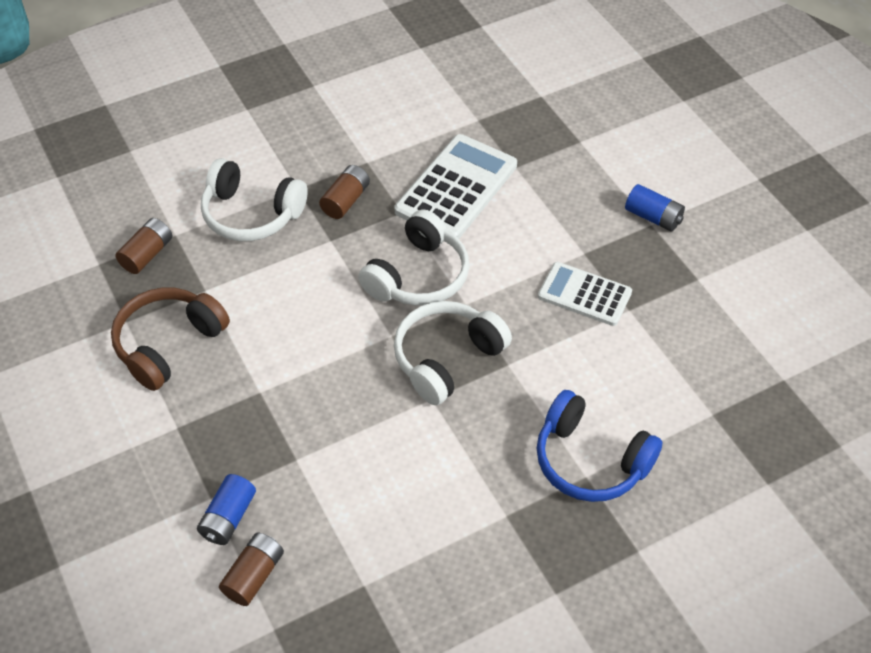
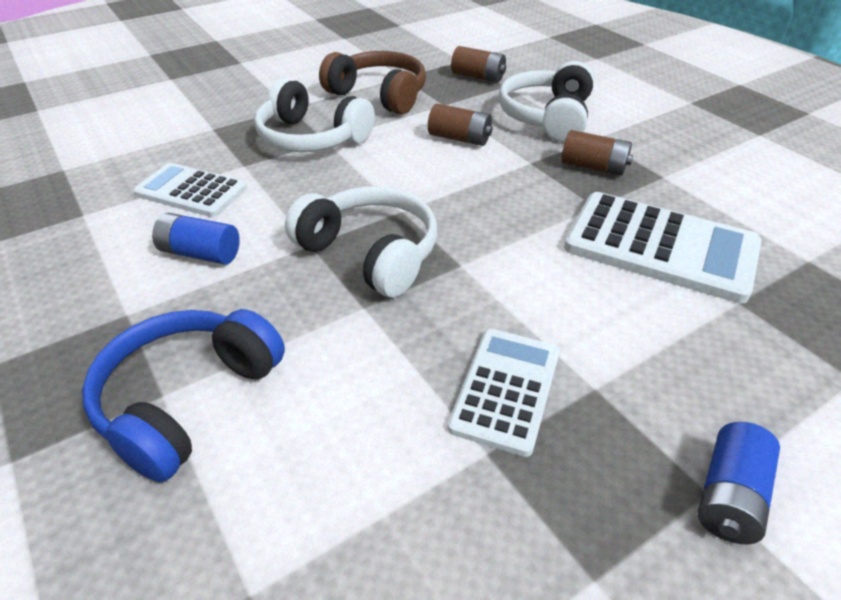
camera: 85 degrees right, 10 degrees down
blue battery [197,474,256,545] -> blue battery moved to [152,213,240,265]
brown battery [219,533,284,606] -> brown battery moved to [428,104,492,146]
white headphones [358,209,469,306] -> white headphones moved to [255,78,375,152]
none -> white calculator [133,163,247,217]

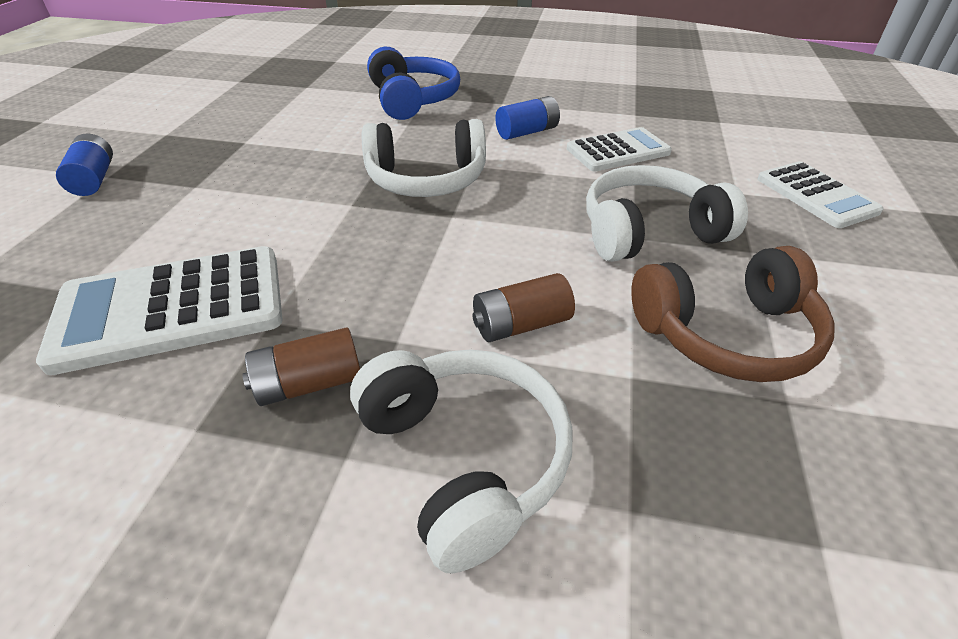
camera: 135 degrees right, 0 degrees up
white calculator [448,329,560,457] -> white calculator moved to [758,161,883,228]
brown battery [451,46,506,82] -> none

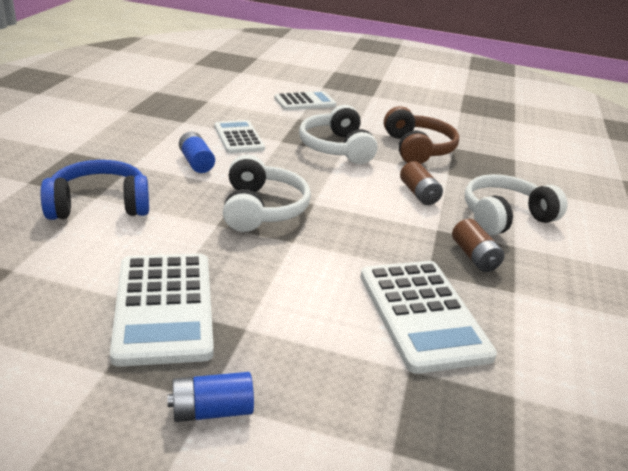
camera: 90 degrees left, 10 degrees down
none -> white calculator [110,254,214,367]

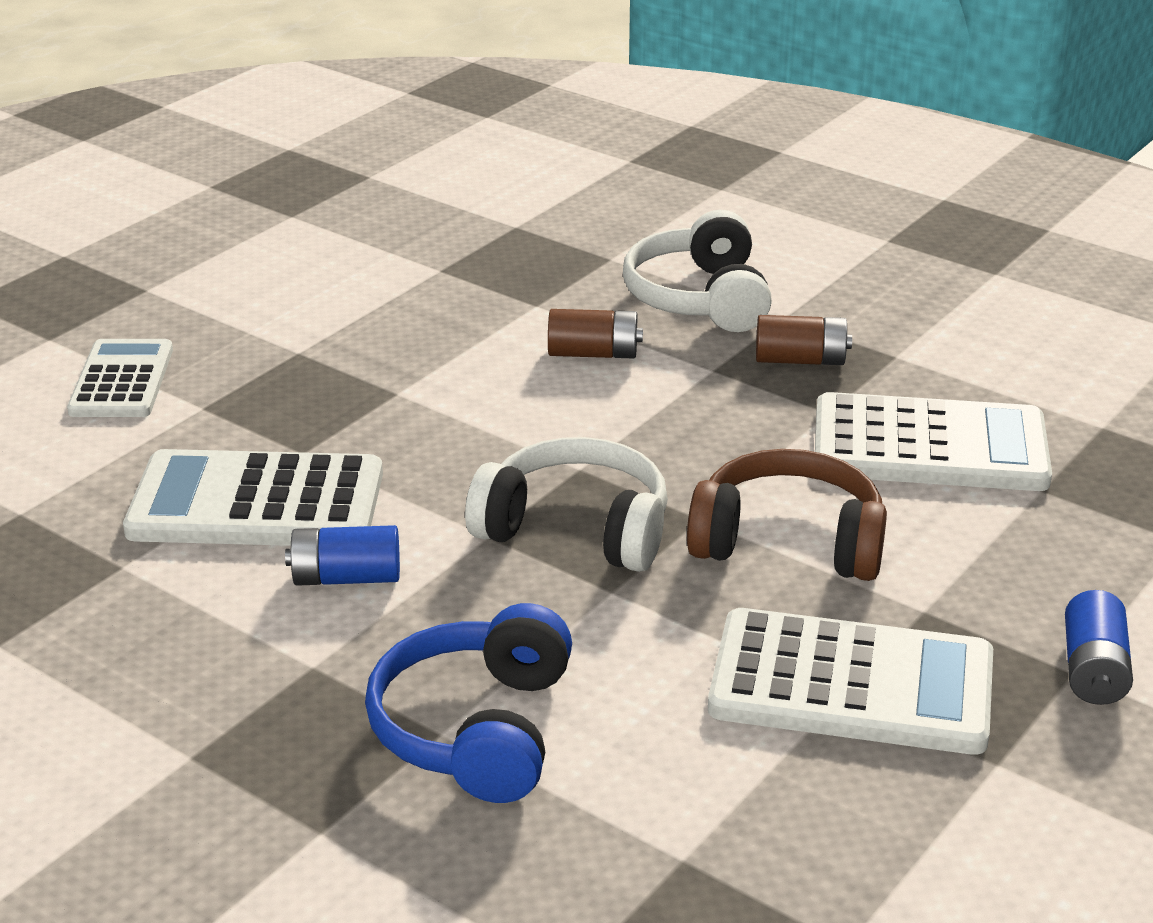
camera: 65 degrees left, 0 degrees up
white calculator [215,120,265,153] -> white calculator [123,449,383,546], size x1.58
white headphones [299,105,378,164] -> none
brown headphones [384,106,459,164] -> brown headphones moved to [687,449,887,581]

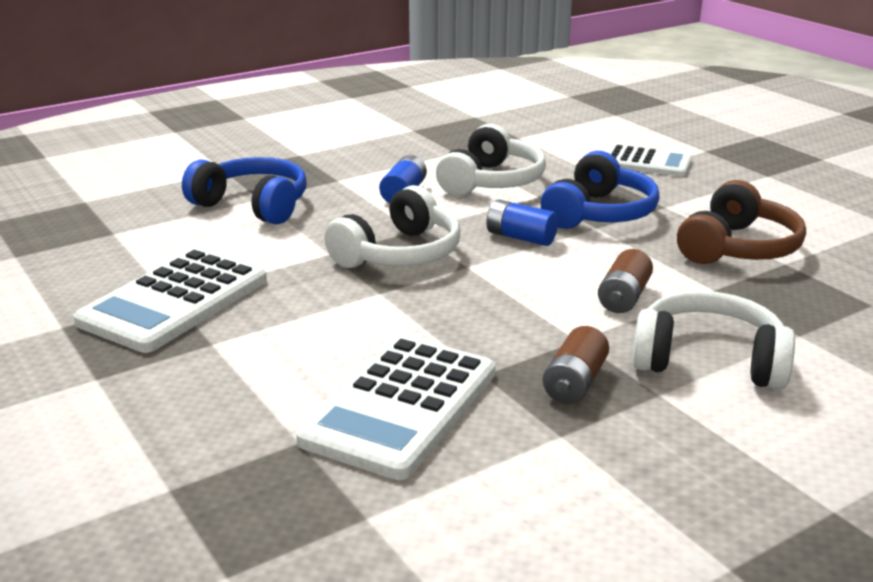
camera: 110 degrees right, 5 degrees down
white calculator [123,449,383,546] -> white headphones [436,124,546,196]
brown headphones [687,449,887,581] -> brown headphones moved to [677,180,806,264]
blue battery [1065,590,1133,705] -> blue battery moved to [487,199,558,246]
none -> blue headphones [541,151,659,229]

